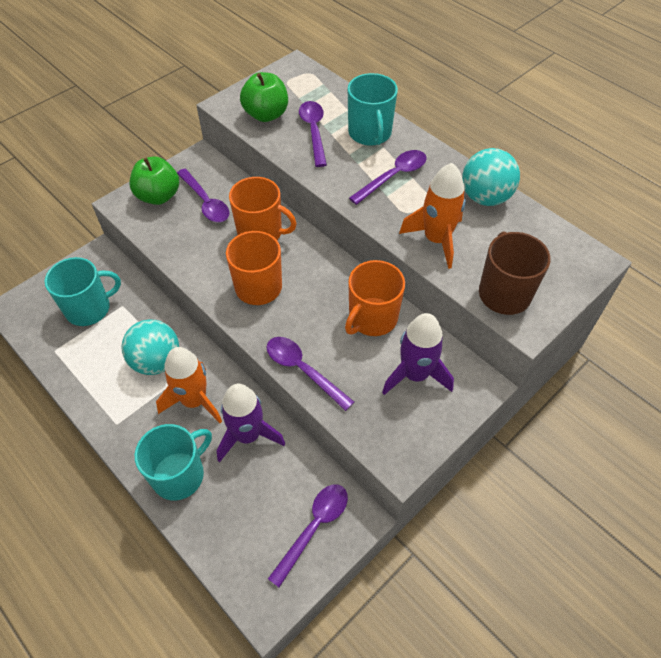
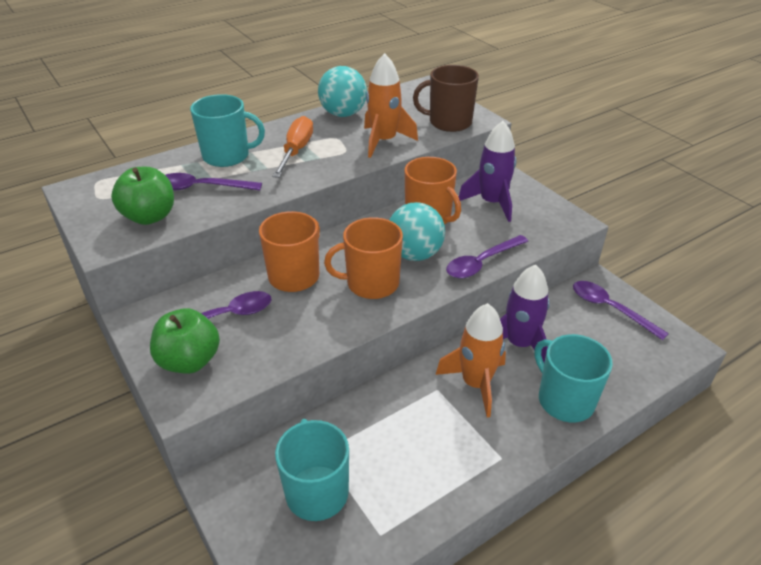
camera: 80 degrees left, 15 degrees down
turquoise ball [121,320,179,375] -> turquoise ball moved to [390,202,445,261]
purple spoon [349,150,427,205] -> orange screwdriver [272,116,313,178]

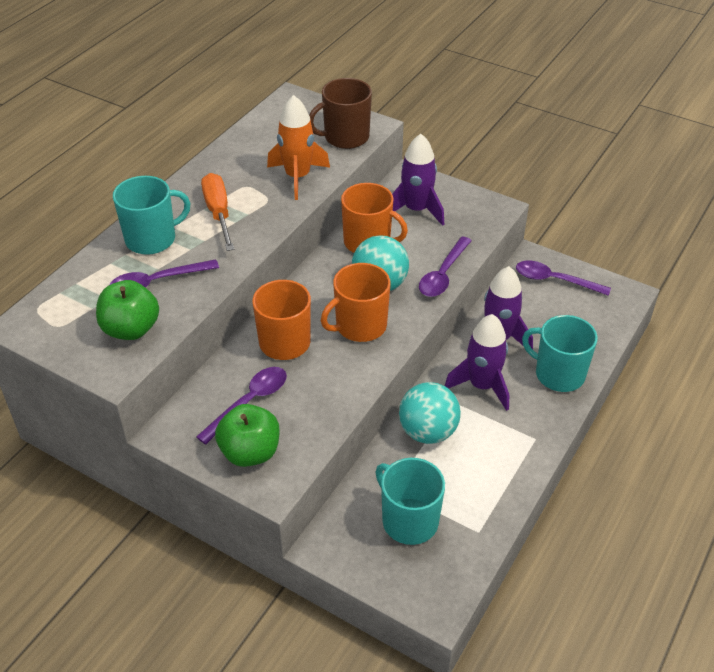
camera: 25 degrees left, 5 degrees up
turquoise ball [318,66,367,117] -> turquoise ball moved to [399,382,461,444]
orange rocket [435,303,506,417] -> purple rocket [445,314,509,411]

